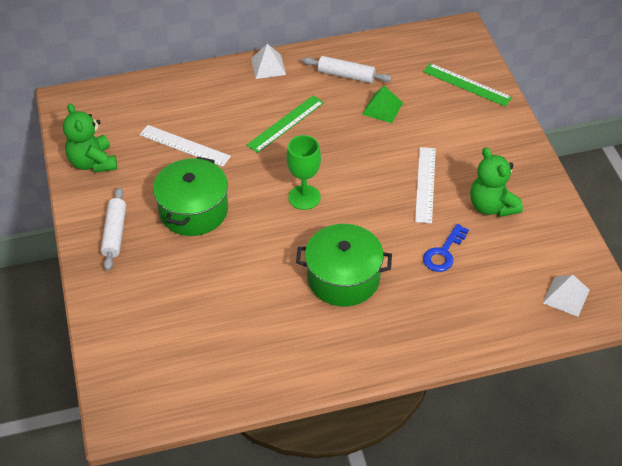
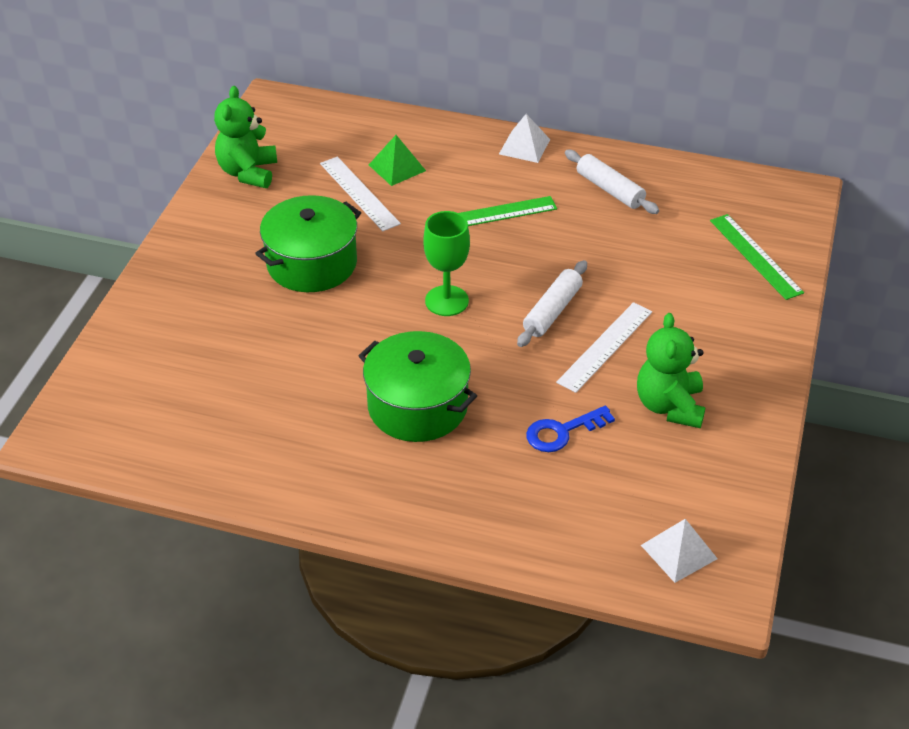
camera: 30 degrees right, 5 degrees down
white rolling pin [101,187,126,271] -> white rolling pin moved to [517,260,587,347]
green pyramid [362,86,403,123] -> green pyramid moved to [369,135,426,186]

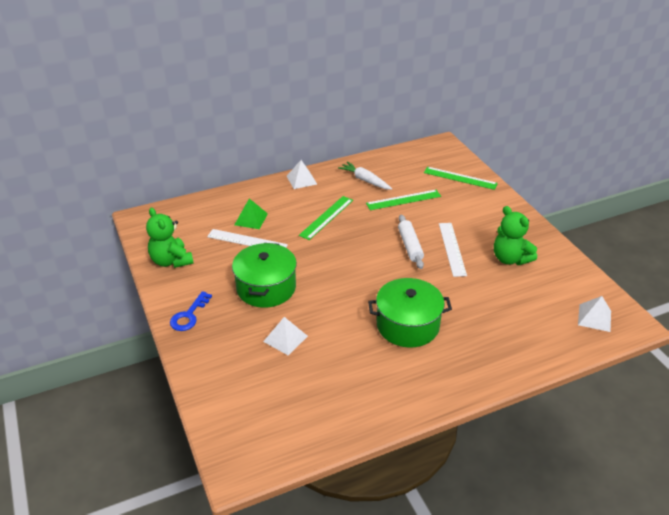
camera: 40 degrees left, 5 degrees down
green goblet [423,211,470,316] -> none
blue key [526,406,615,452] -> blue key moved to [170,291,212,331]
white rolling pin [565,150,659,214] -> white carrot [338,162,392,190]
none -> white pyramid [263,317,308,356]
none -> green ruler [366,190,441,210]

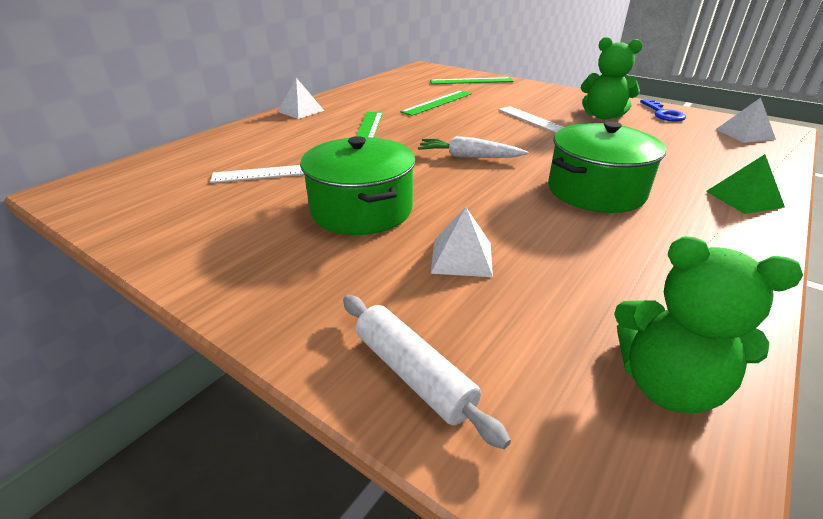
camera: 30 degrees left, 5 degrees down
green teddy bear [146,208,194,268] -> green teddy bear moved to [614,236,803,413]
blue key [170,291,212,331] -> blue key moved to [640,99,686,121]
green pyramid [235,198,268,229] -> green pyramid moved to [706,154,785,214]
white carrot [338,162,392,190] -> white carrot moved to [418,136,528,158]
white rolling pin [398,215,424,269] -> white rolling pin moved to [343,295,511,449]

